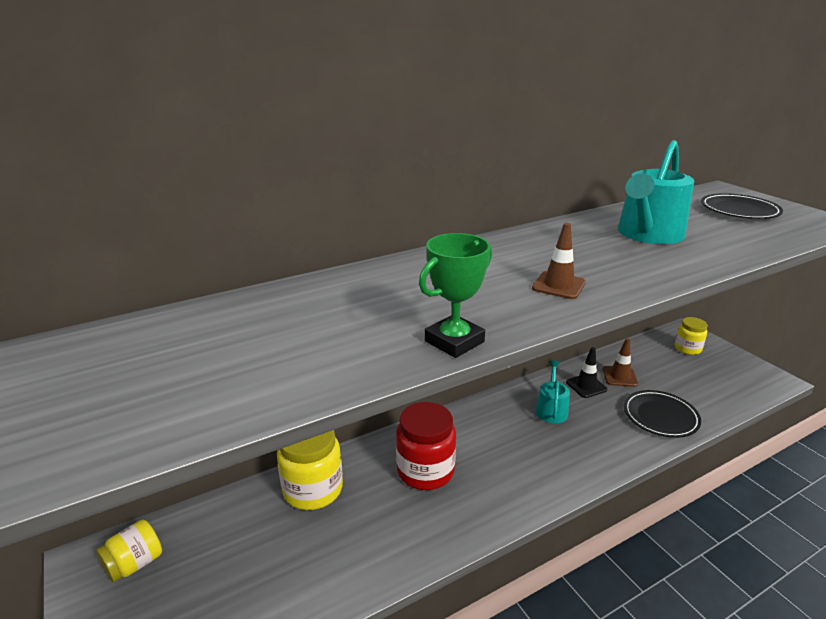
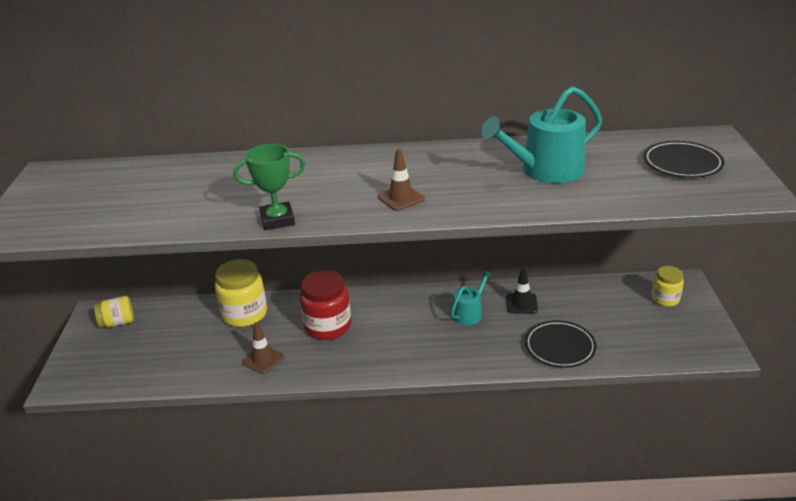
camera: 30 degrees right, 5 degrees up
brown traffic cone [603,338,638,387] -> brown traffic cone moved to [242,322,284,374]

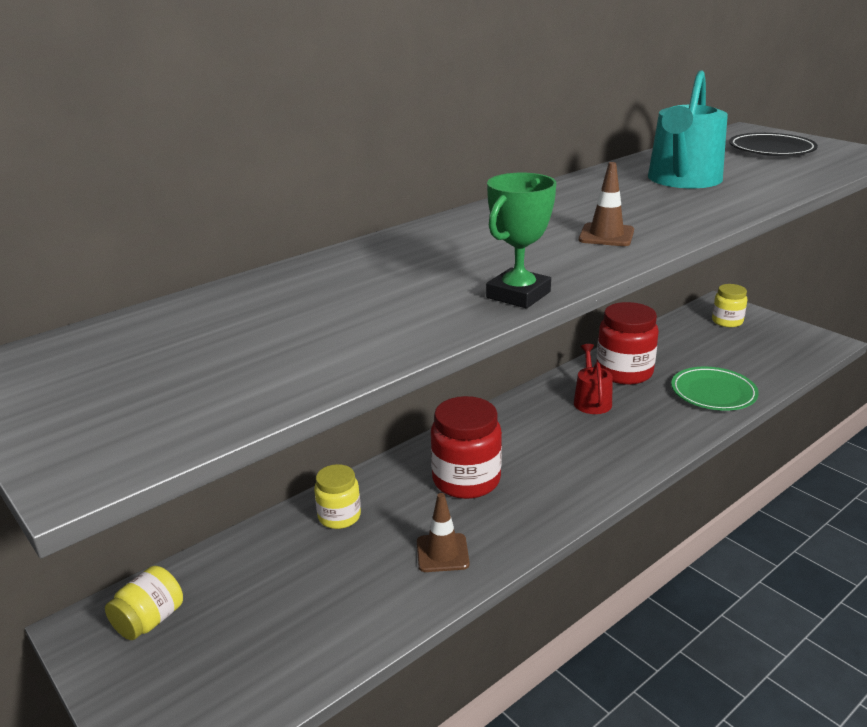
camera: 40 degrees left, 5 degrees down
yellow jar [215,259,267,327] -> yellow jar [314,464,361,529], size x0.60
turquoise watering can [451,270,493,325] -> red watering can [574,344,613,414]
black traffic cone [506,267,538,314] -> red jar [597,302,659,385]
black plate [525,320,596,368] -> green plate [671,367,759,411]

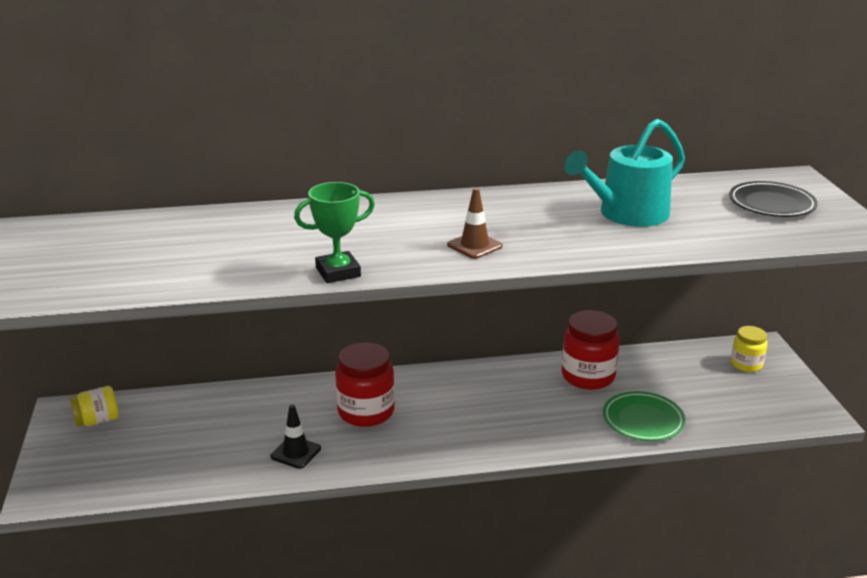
camera: 30 degrees right, 0 degrees up
yellow jar [314,464,361,529] -> none
brown traffic cone [417,493,470,572] -> black traffic cone [271,405,321,469]
red watering can [574,344,613,414] -> none

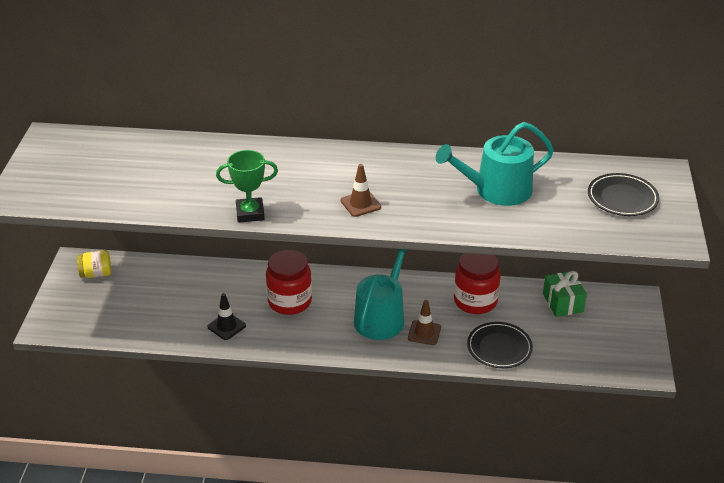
camera: 15 degrees right, 10 degrees up
green plate [603,391,685,441] -> black plate [467,322,533,368]
yellow jar [731,326,767,372] -> none
none -> turquoise watering can [354,249,408,340]
none -> brown traffic cone [408,300,441,345]
none -> green gift [543,271,587,317]

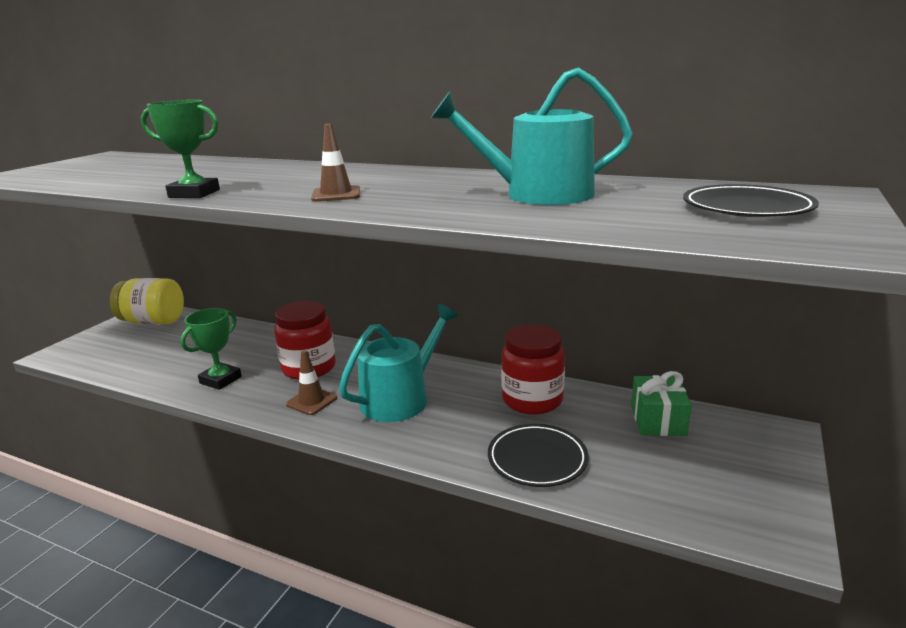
camera: 20 degrees right, 15 degrees down
yellow jar [77,250,111,278] -> yellow jar [110,278,184,324], size x1.67
black traffic cone [207,293,246,340] -> green trophy [180,308,242,390]
brown traffic cone [408,300,441,345] -> brown traffic cone moved to [286,350,337,415]

